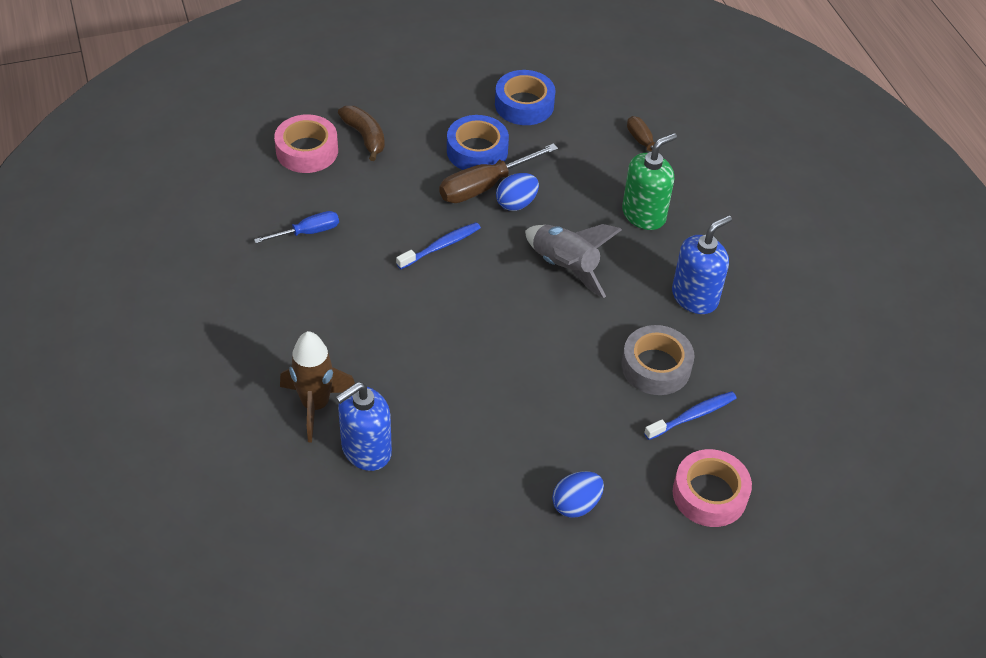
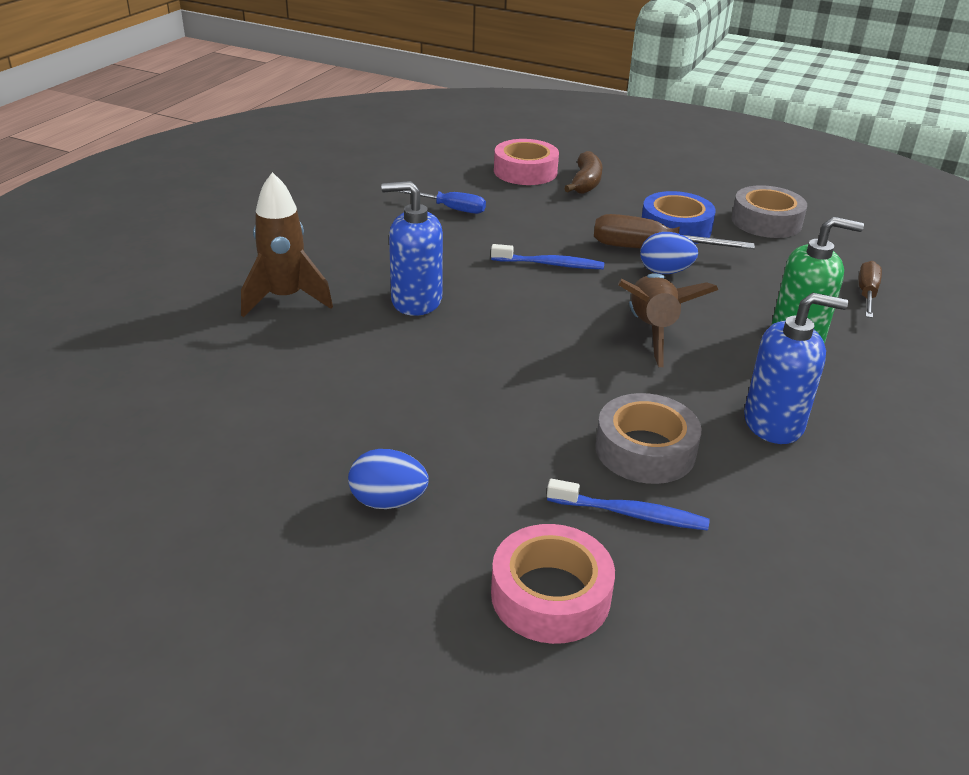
camera: 45 degrees right, 15 degrees down
blue soap dispenser [336,382,392,471] -> blue soap dispenser moved to [381,181,443,316]
blue tape [495,70,556,125] -> grey tape [731,185,807,238]
grey rocket [525,224,622,298] -> brown rocket [618,274,718,367]

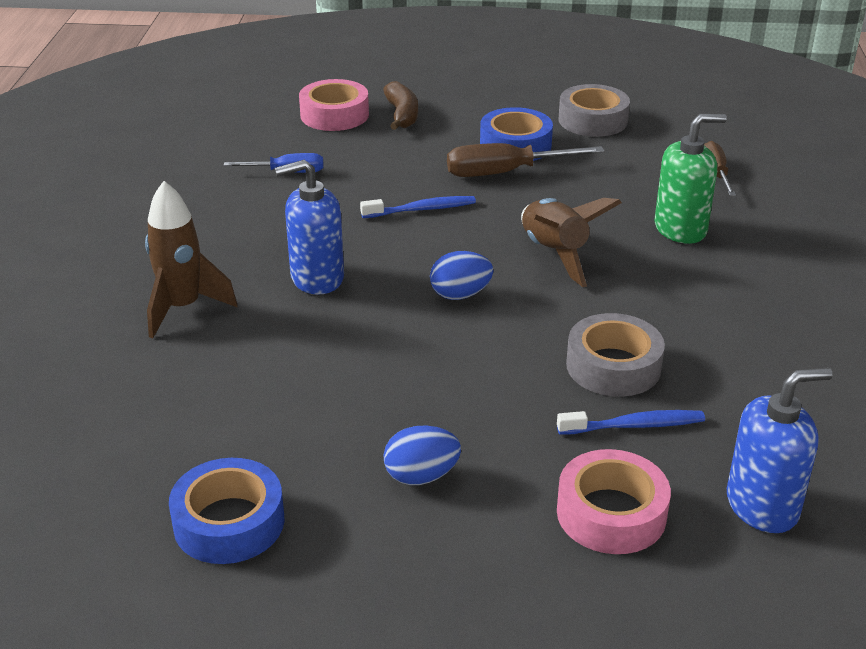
camera: 20 degrees left, 0 degrees up
blue egg [640,232,698,274] -> blue egg moved to [430,251,493,300]
blue soap dispenser [744,293,848,444] -> blue soap dispenser moved to [727,368,833,533]
none -> blue tape [169,458,285,564]

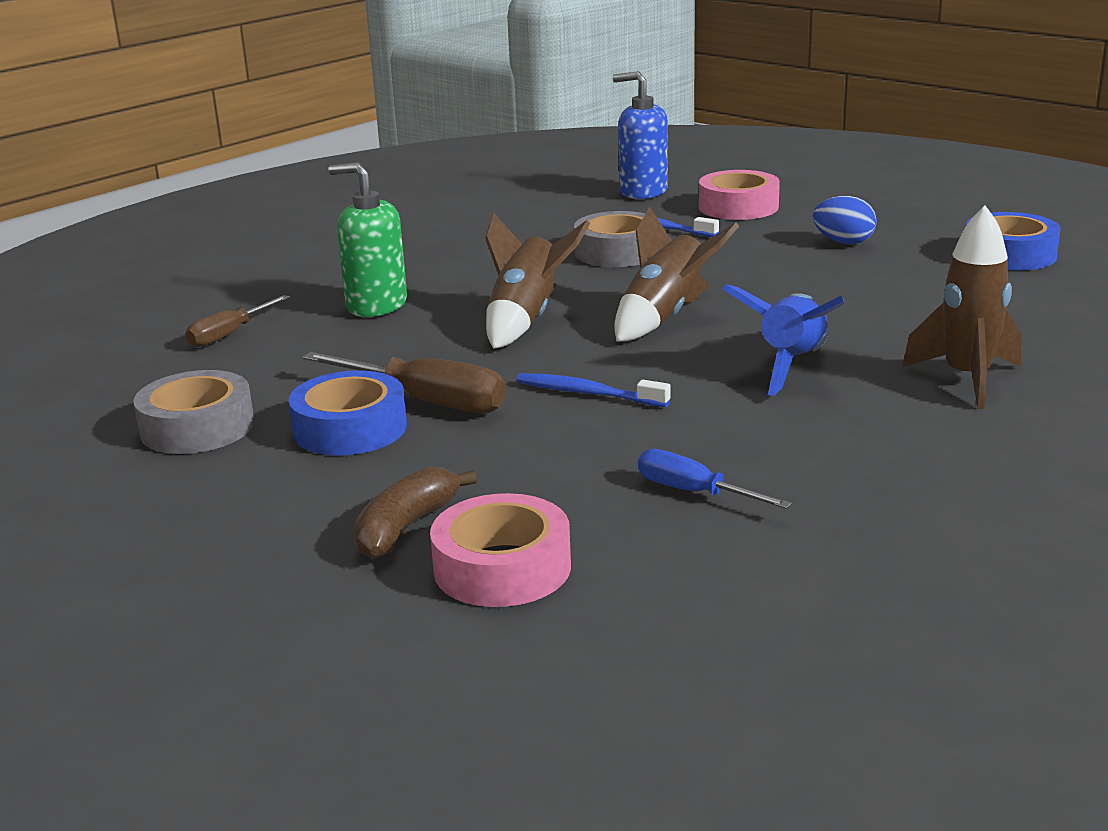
camera: 140 degrees left, 10 degrees down
blue soap dispenser [275,160,344,295] -> blue rocket [723,284,845,396]
blue egg [430,251,493,300] -> brown rocket [614,207,739,342]

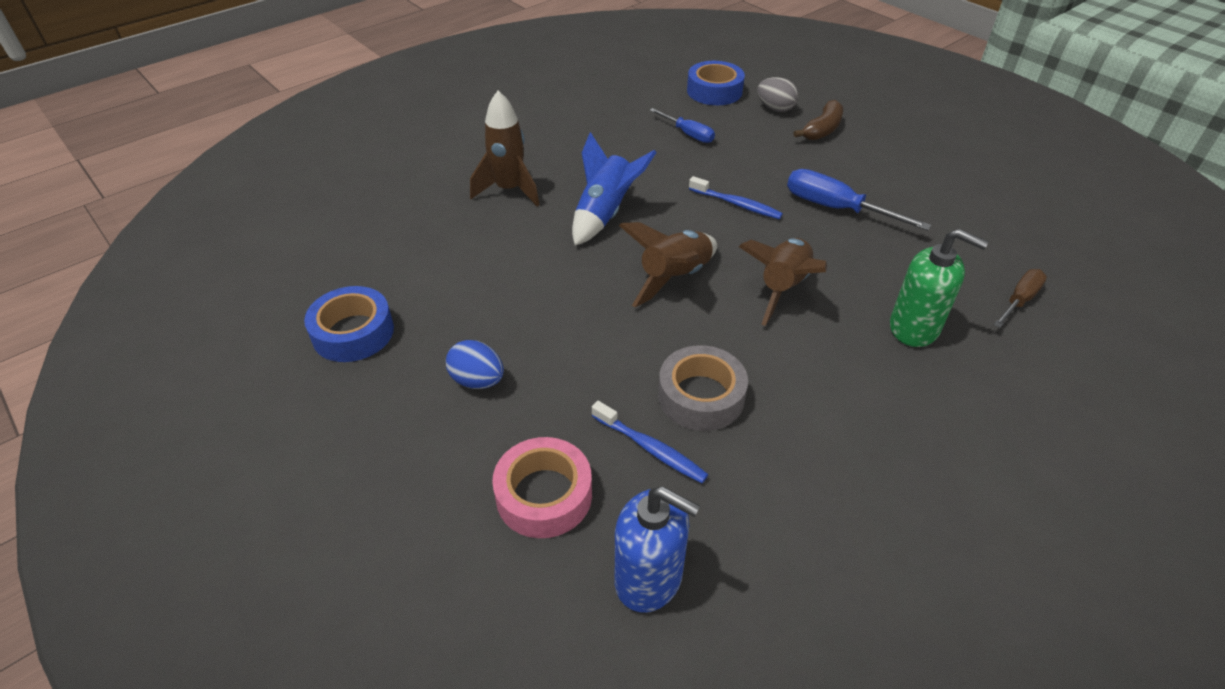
camera: 175 degrees left, 20 degrees up
grey tape [133,370,254,454] -> none
blue tape [288,370,407,455] -> blue tape moved to [687,61,745,105]
brown screwdriver [302,352,506,413] -> blue screwdriver [787,169,932,231]
pink tape [430,493,571,607] -> grey egg [757,77,798,112]

